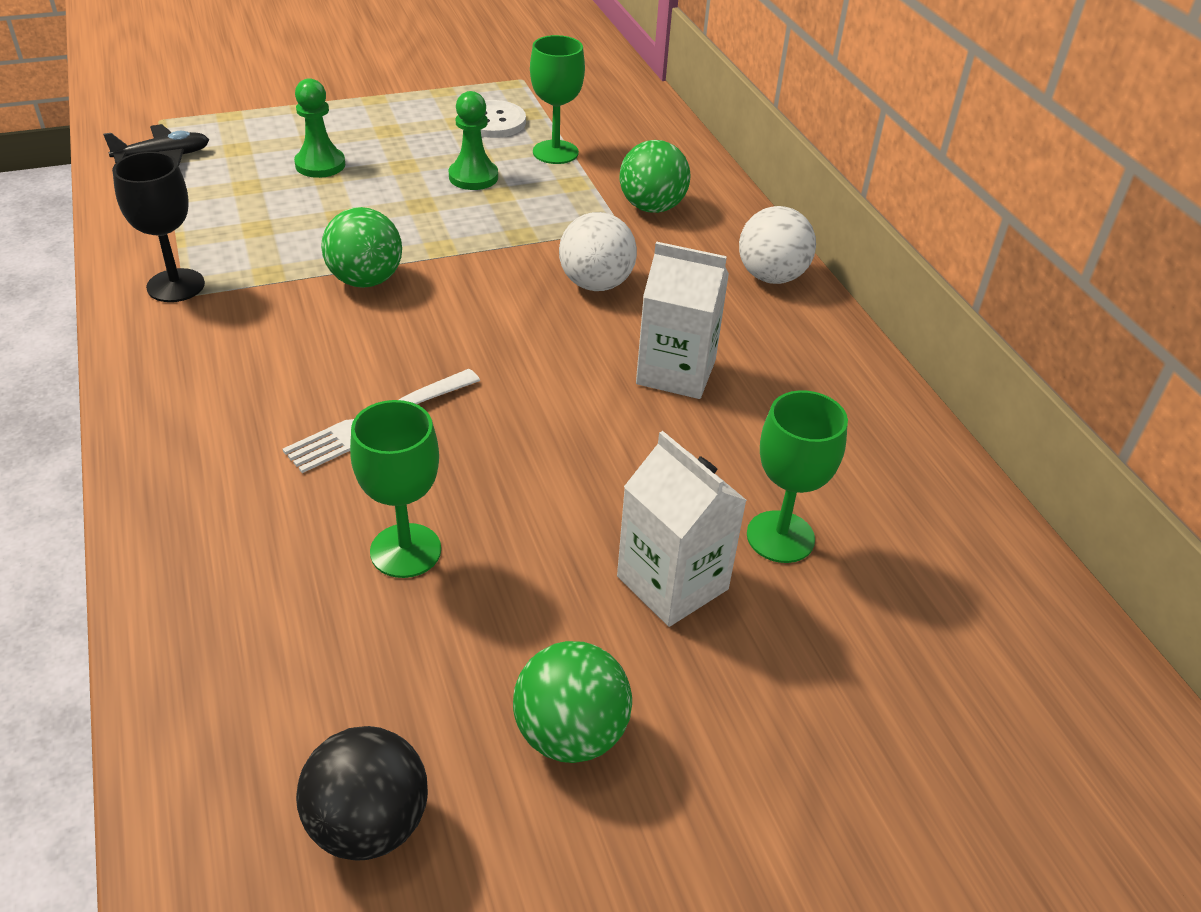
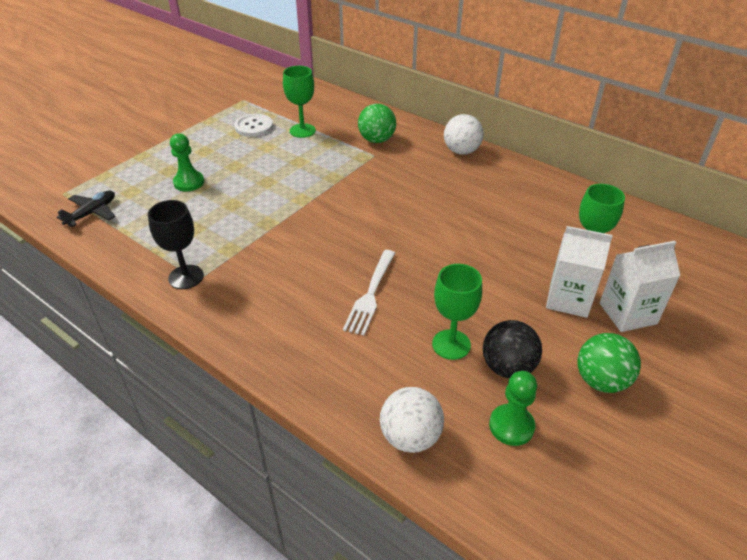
camera: 30 degrees left, 0 degrees up
black ball [296,726,428,861] -> black ball moved to [483,320,542,378]
green ball [321,207,402,288] -> none
green pawn [449,91,498,190] -> green pawn moved to [489,371,537,446]
white ball [559,212,637,291] -> white ball moved to [380,387,444,453]
white carton [636,241,729,399] -> white carton moved to [600,241,680,332]

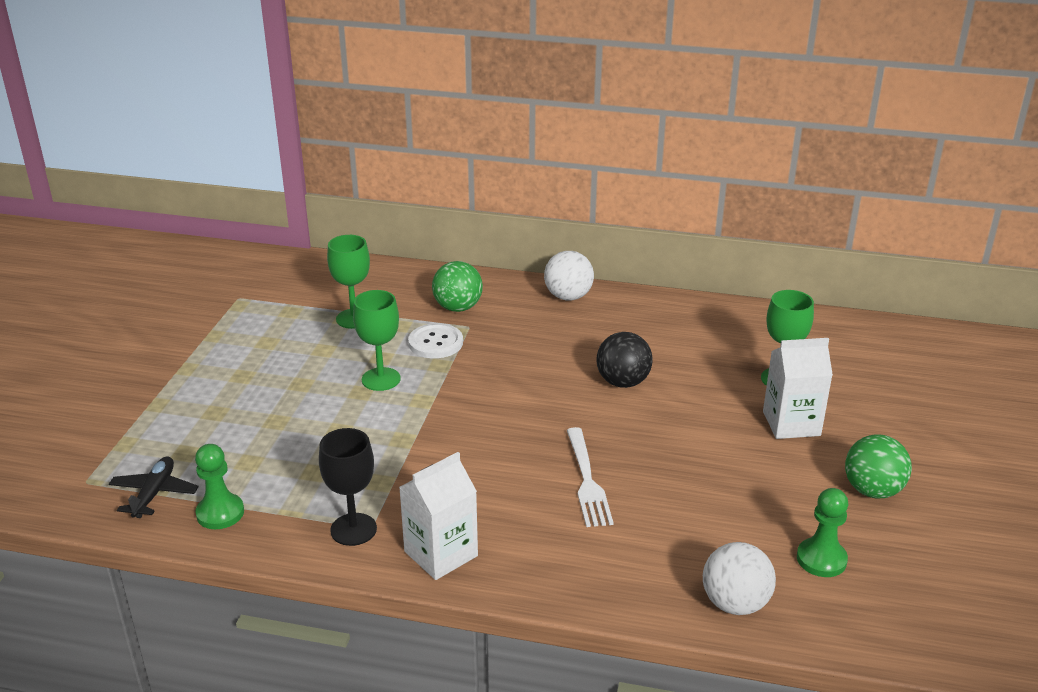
camera: 25 degrees left, 10 degrees down
green pawn [170,133,204,192] -> green pawn moved to [195,444,244,529]
white button [234,114,273,137] -> white button moved to [408,323,463,358]
green goblet [432,264,482,360] -> green goblet moved to [353,290,400,391]
black ball [483,320,542,378] -> black ball moved to [596,332,653,388]
white carton [600,241,680,332] -> white carton moved to [399,452,478,580]

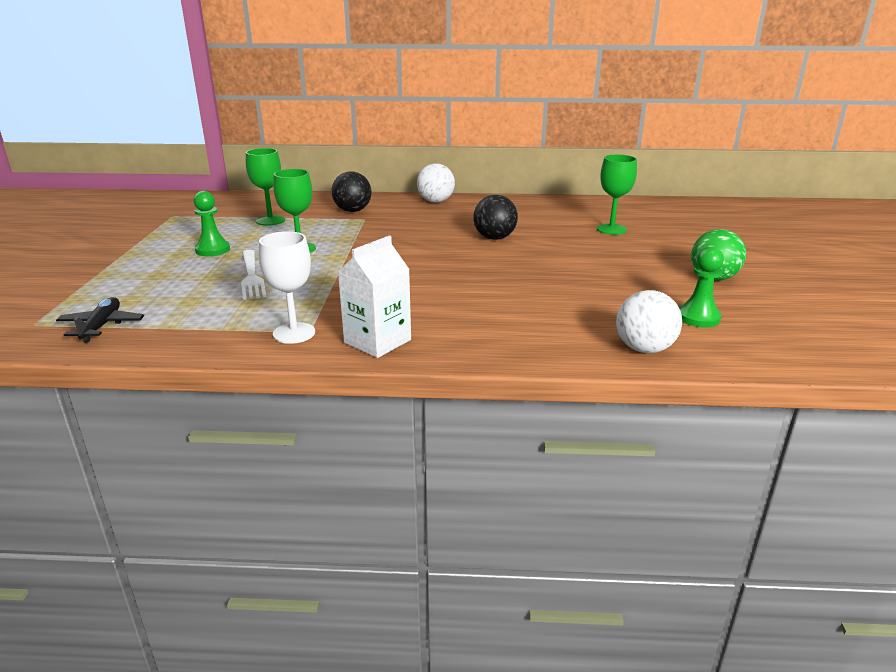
camera: 10 degrees left, 5 degrees down
green pawn [195,444,244,529] -> green pawn moved to [193,191,230,256]
black goblet [319,428,377,546] -> white goblet [259,231,315,344]
white button [408,323,463,358] -> none
green ball [432,261,483,312] -> black ball [332,171,372,212]
white fork [567,427,614,527] -> white fork moved to [241,250,266,300]
white carton [763,338,833,439] -> none

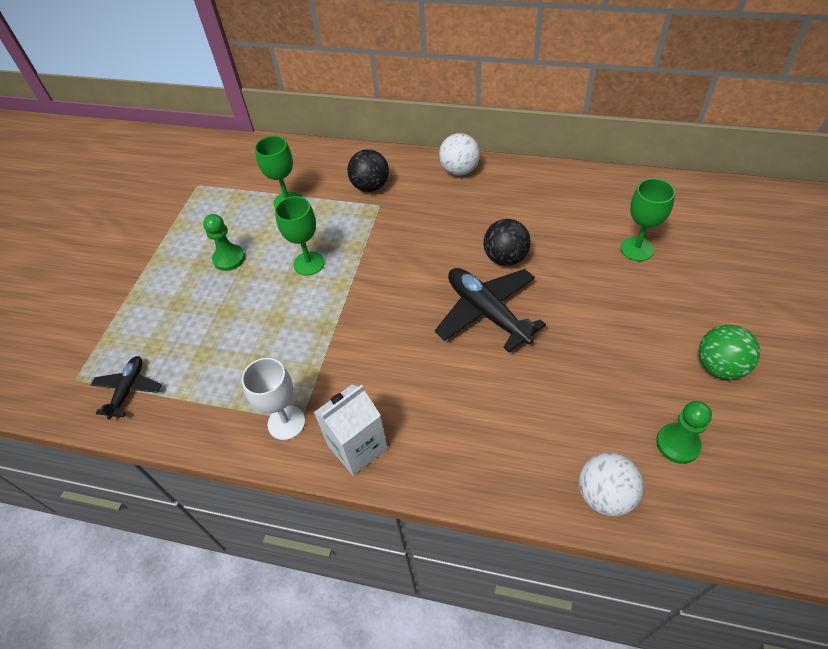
camera: 15 degrees right, 25 degrees up
white fork [241,250,266,300] -> none
none -> black plane [435,268,546,352]

